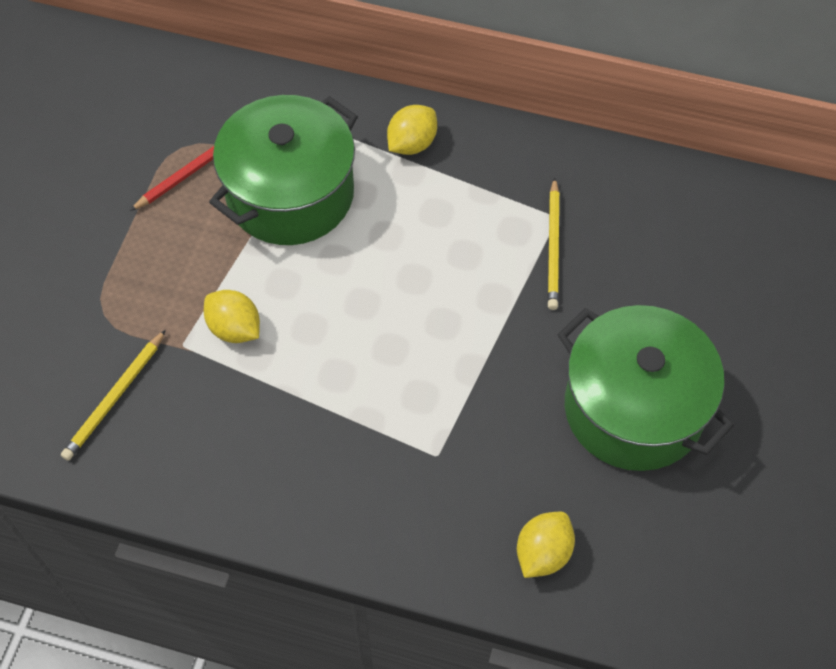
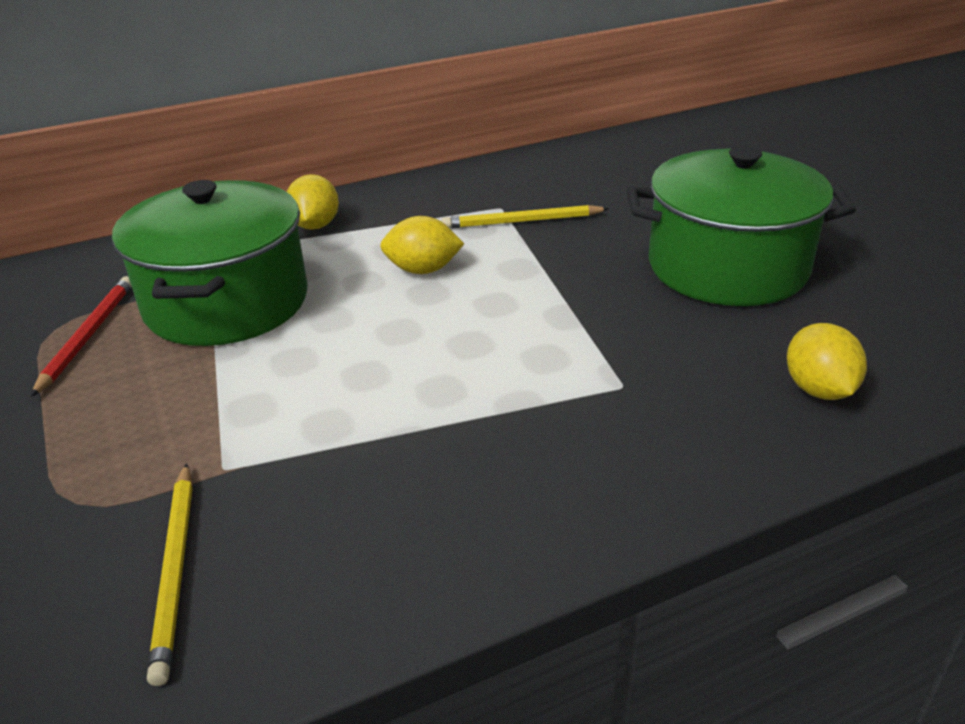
camera: 40 degrees left, 25 degrees down
yellow lemon [204,290,260,343] -> yellow lemon moved to [380,216,464,274]
yellow pencil [547,177,560,310] -> yellow pencil turned 120 degrees clockwise [442,205,609,228]

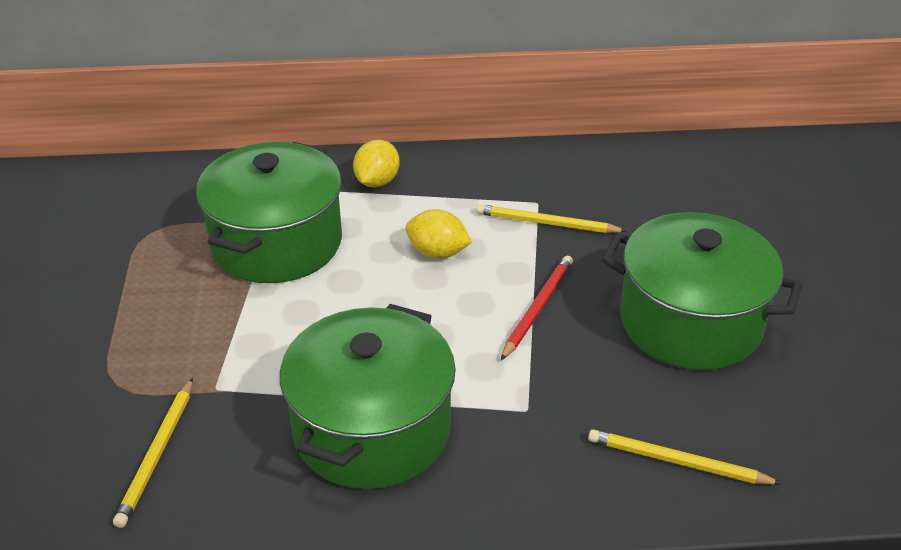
camera: 20 degrees right, 5 degrees up
red pencil [31,276,131,397] -> red pencil moved to [501,256,573,360]
yellow lemon [787,323,867,400] -> yellow pencil [588,429,782,485]
none -> green pot [280,304,456,489]

